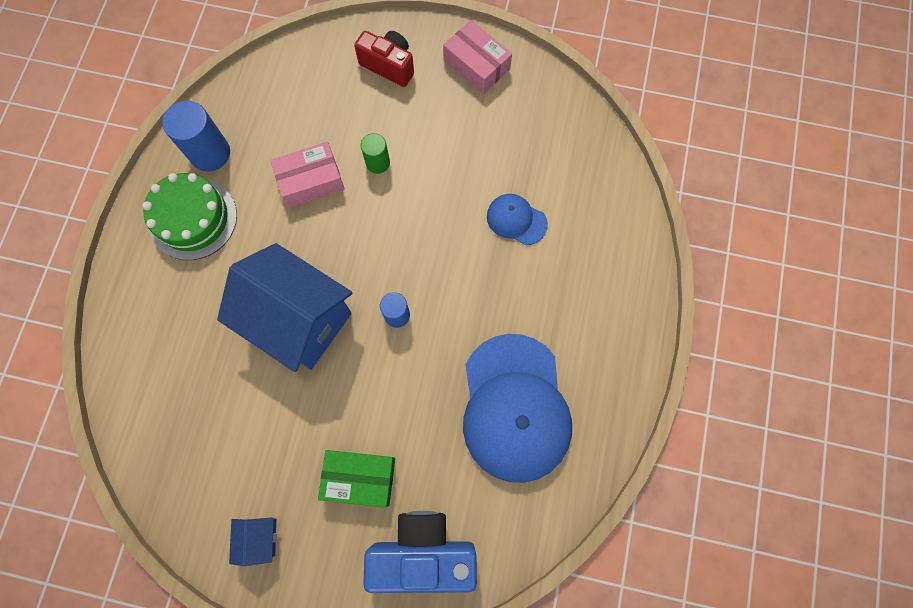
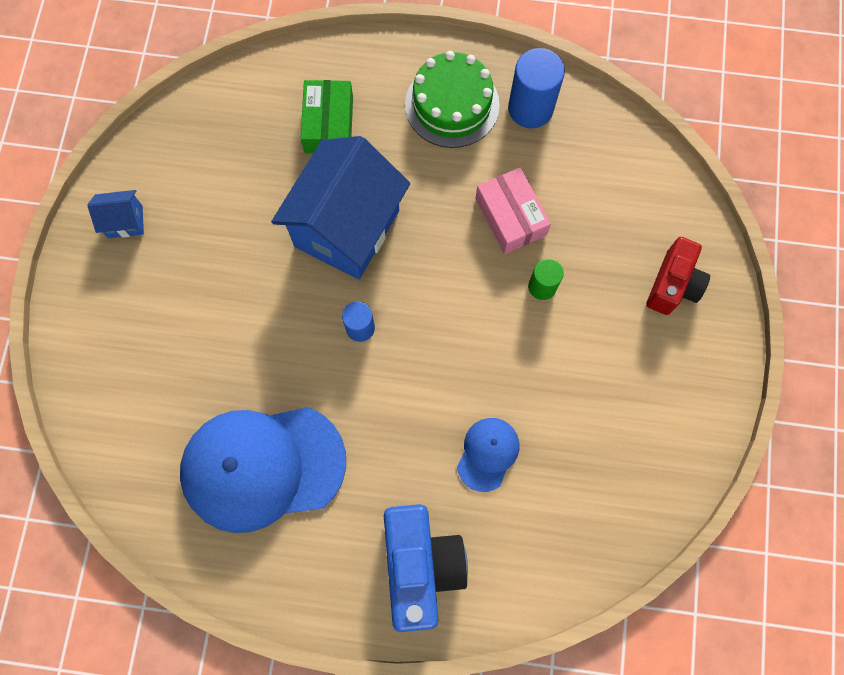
camera: 85 degrees right, 0 degrees up
green box [318,450,395,508] -> green box moved to [300,80,353,154]
blue camera [363,511,477,593] -> blue camera moved to [384,504,468,632]
pink box [443,20,512,94] -> none

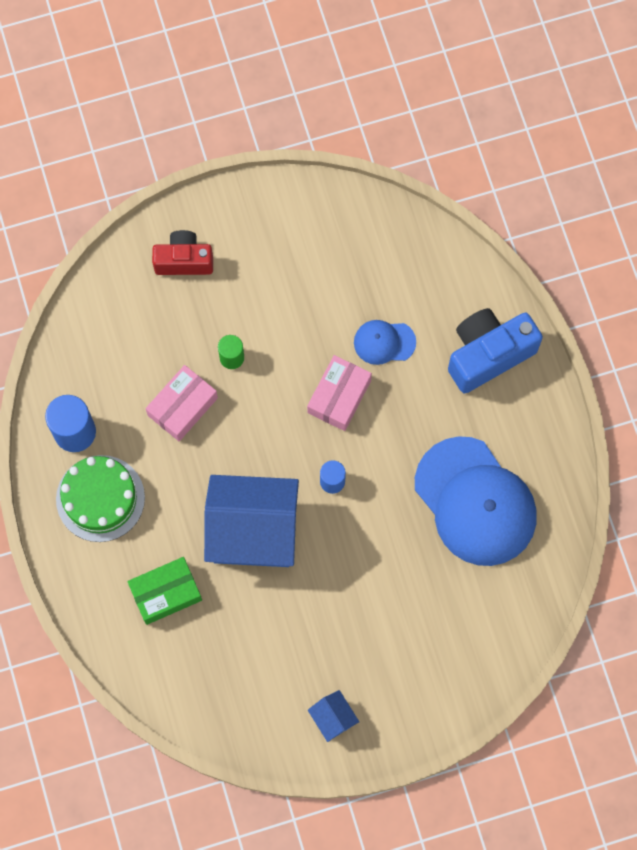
camera: 115 degrees left, 0 degrees up
none -> pink box [307,355,372,431]

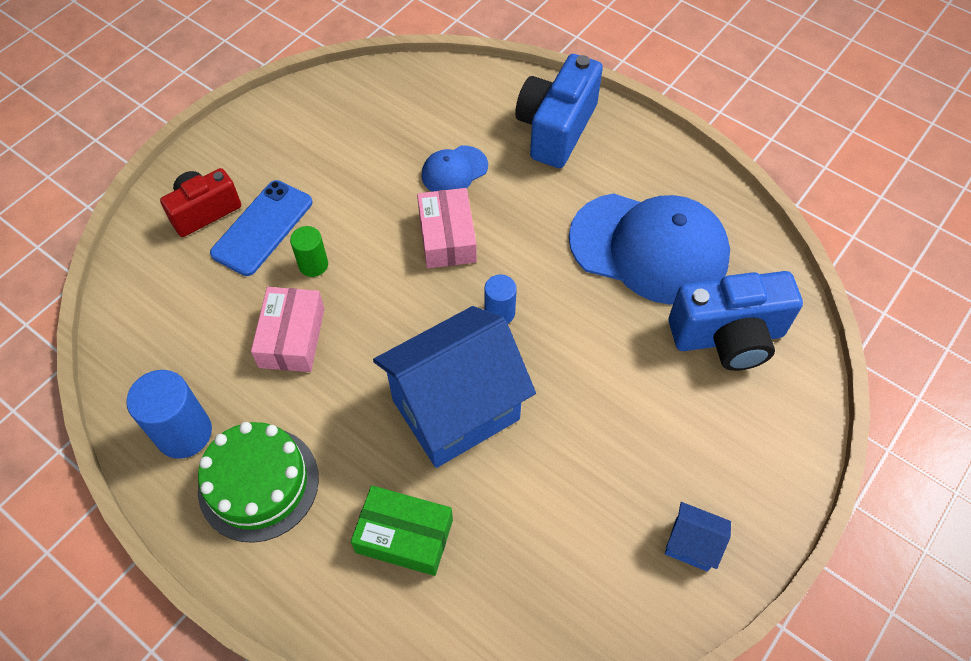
camera: 35 degrees left, 15 degrees down
green box [127,557,202,625] -> green box turned 75 degrees clockwise [351,485,453,576]
none -> blue phone [210,180,313,276]
none -> blue camera [669,271,803,371]

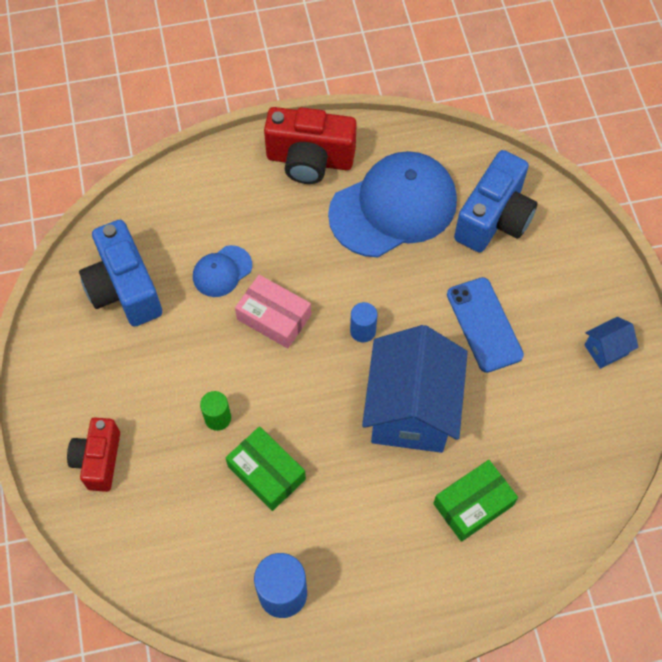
camera: 50 degrees left, 5 degrees up
green cake [198,422,319,543] -> none
blue phone [210,180,313,276] -> blue phone moved to [447,277,524,373]
pink box [251,287,325,372] -> green box [226,426,306,511]
blue cap [422,146,488,192] -> blue cap turned 45 degrees clockwise [193,245,252,297]
blue camera [515,54,603,168] -> blue camera moved to [79,220,162,327]
none -> red camera [264,107,357,184]

